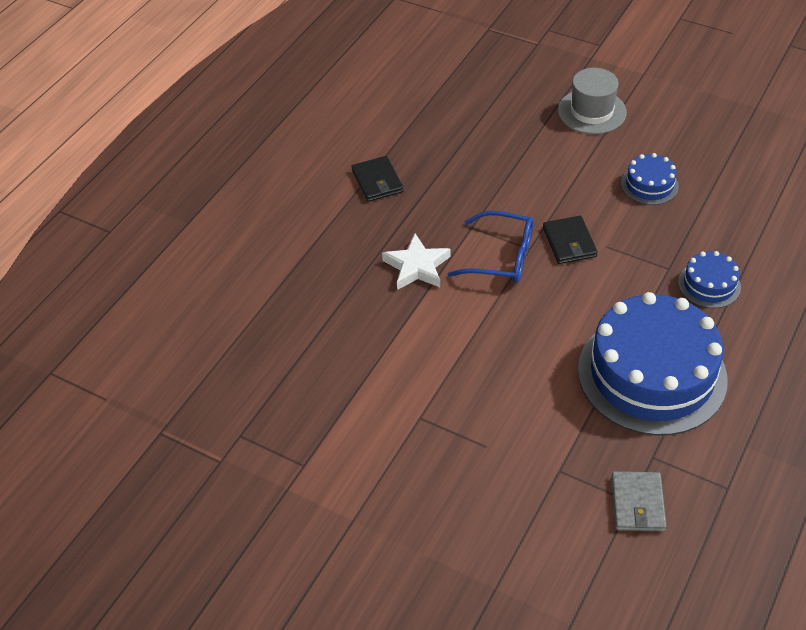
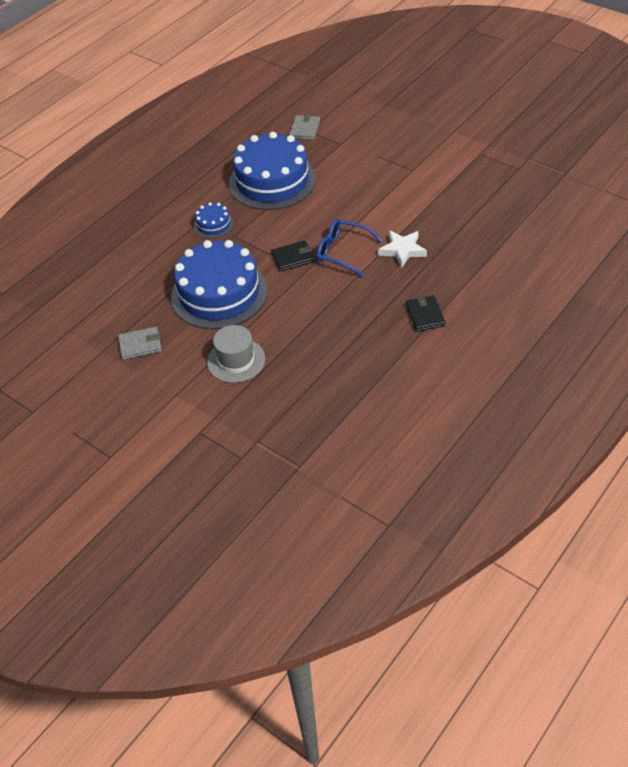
camera: 170 degrees left, 0 degrees up
black wallet [543,216,598,264] -> black wallet turned 75 degrees clockwise [271,240,315,271]
blue cake [621,153,679,205] -> blue cake [171,240,268,329], size x2.25
none -> grey wallet [118,327,162,360]

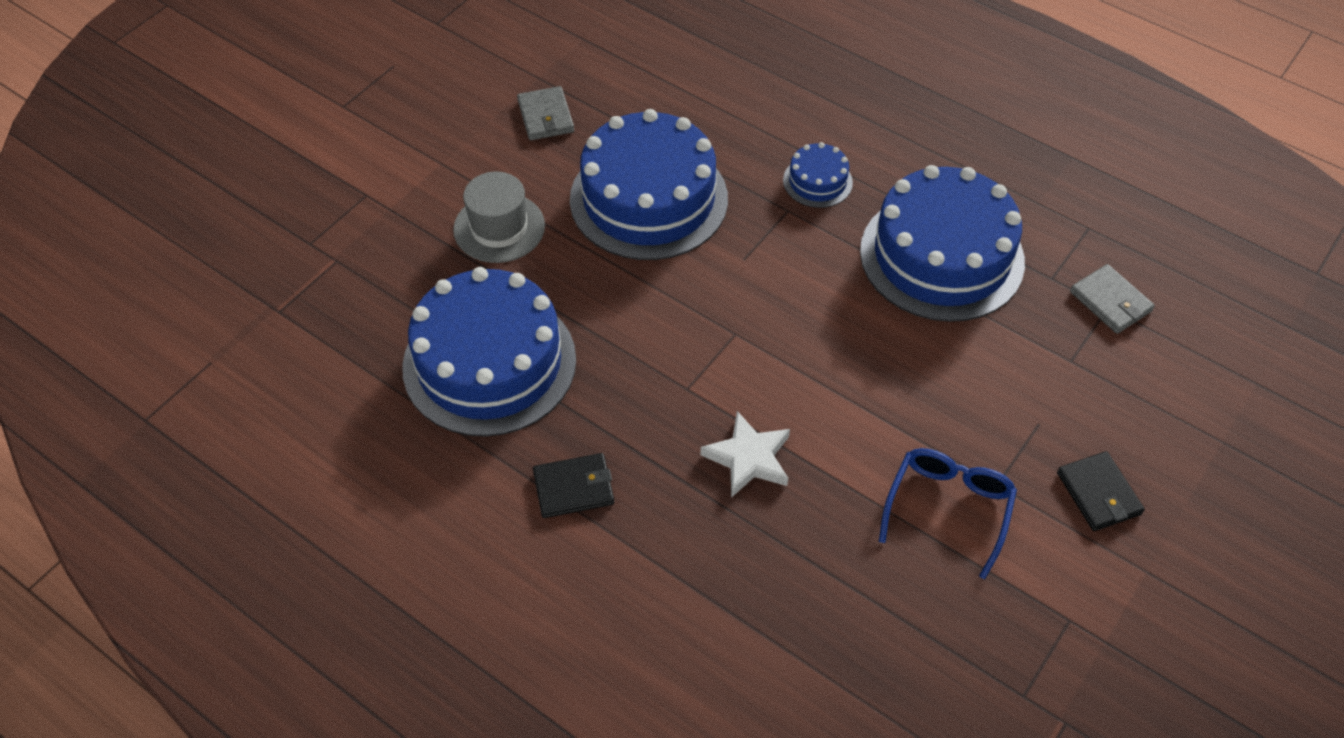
camera: 85 degrees right, 5 degrees up
black wallet [271,240,315,271] -> black wallet moved to [1057,451,1145,531]
grey wallet [289,114,320,140] -> grey wallet turned 45 degrees clockwise [1070,264,1155,334]
blue glasses [317,219,383,277] -> blue glasses moved to [879,448,1017,579]
none -> blue cake [402,267,576,437]

